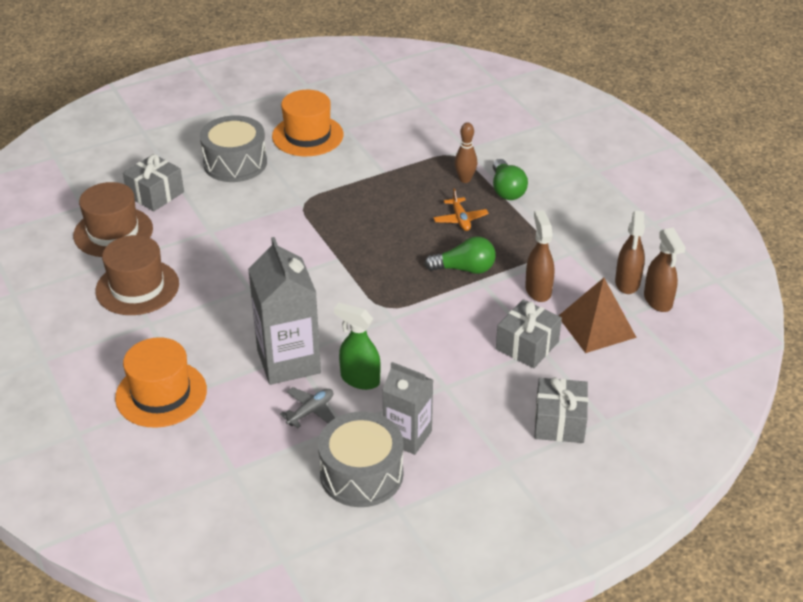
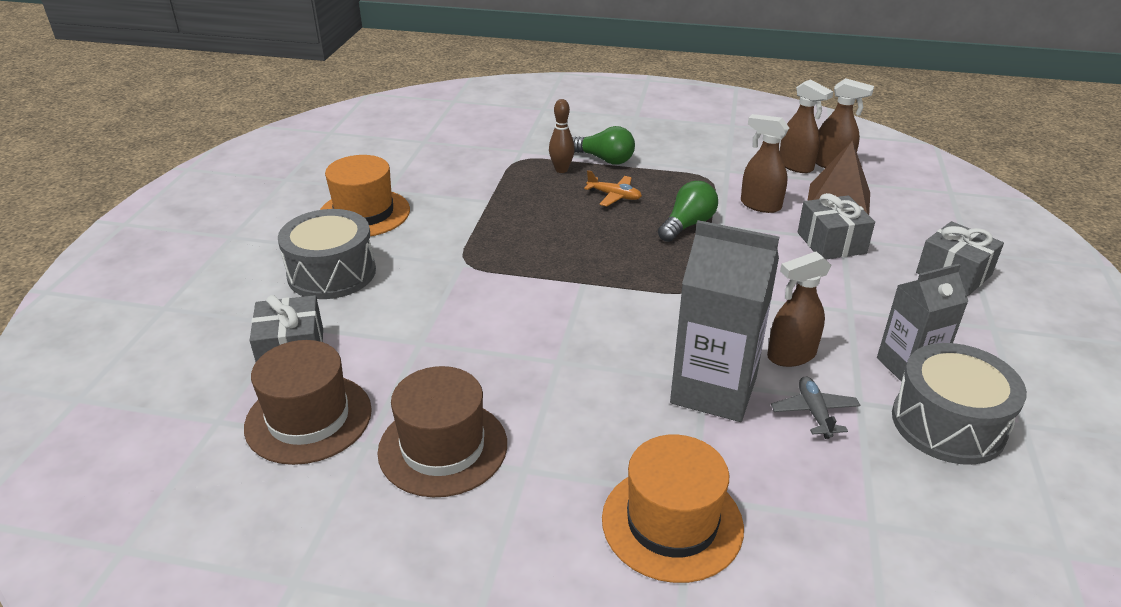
camera: 50 degrees left, 5 degrees down
green spray bottle [334,303,381,390] -> brown spray bottle [767,251,832,367]

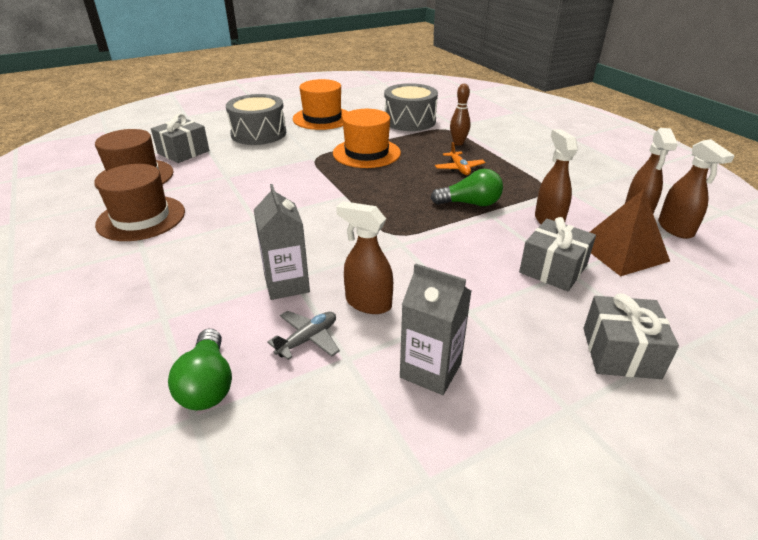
camera: 50 degrees right, 0 degrees up
green light bulb [572,126,635,165] -> green light bulb moved to [168,329,232,410]
orange hat [602,435,744,583] -> orange hat moved to [333,109,401,168]
grey carton [670,220,779,422] -> grey carton [254,184,310,300], size x0.65
grey drum [892,343,1027,465] -> grey drum moved to [384,83,438,131]

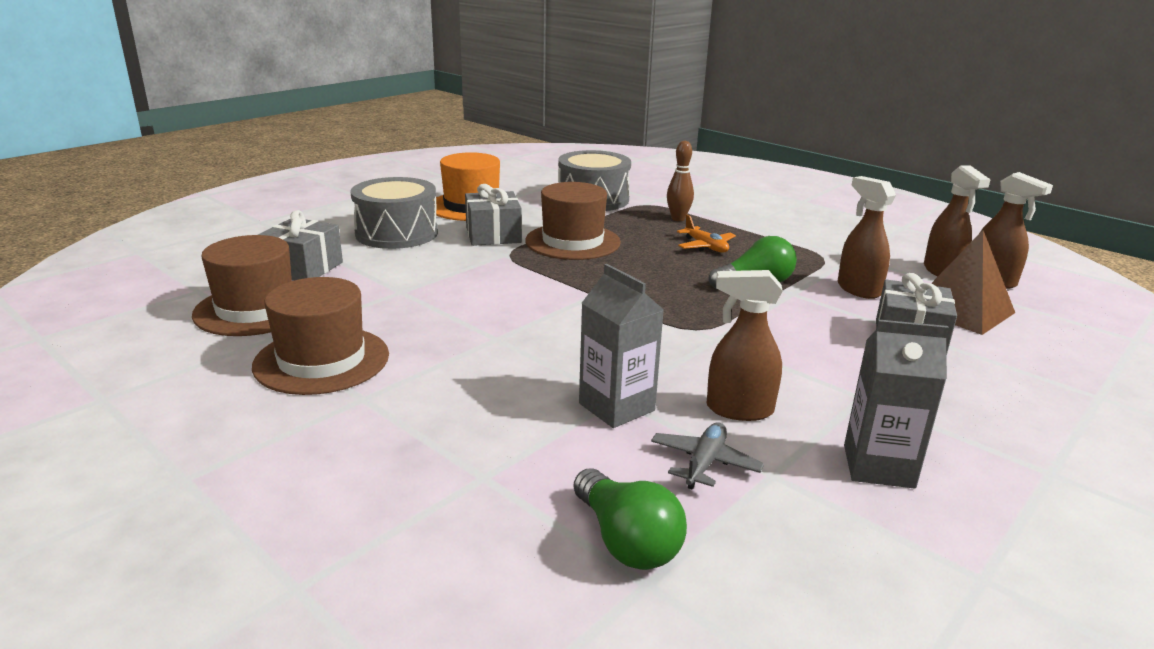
camera: 20 degrees left, 10 degrees down
orange hat [333,109,401,168] -> brown hat [525,182,621,260]
grey gift [583,293,679,379] -> grey gift moved to [465,184,522,246]

